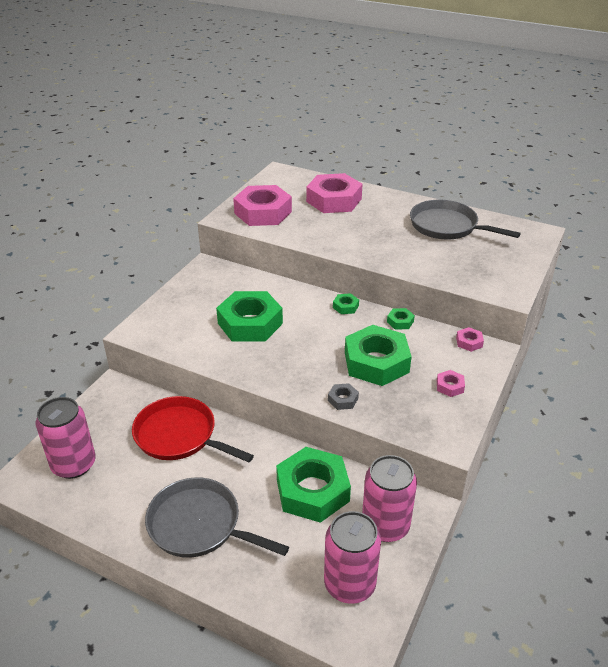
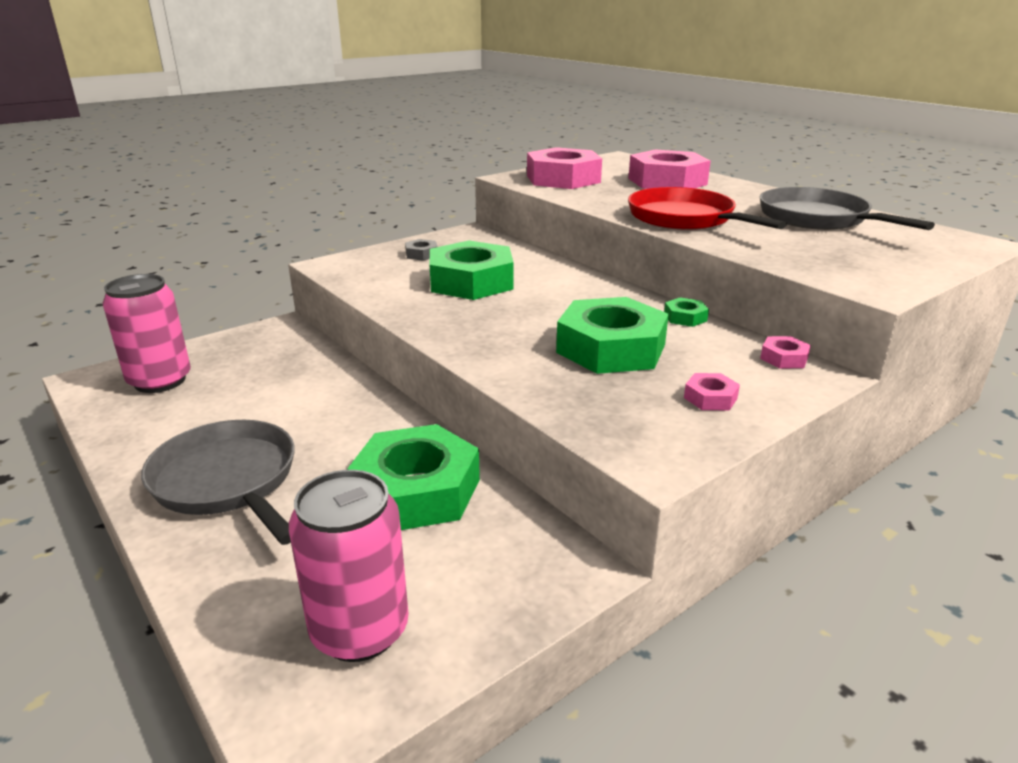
camera: 25 degrees right, 10 degrees down
red pan [132,396,254,462] -> red pan moved to [628,187,787,230]
grey nut [328,383,359,410] -> grey nut moved to [405,239,438,261]
green nut [333,293,359,314] -> none
pink can [362,455,417,542] -> none

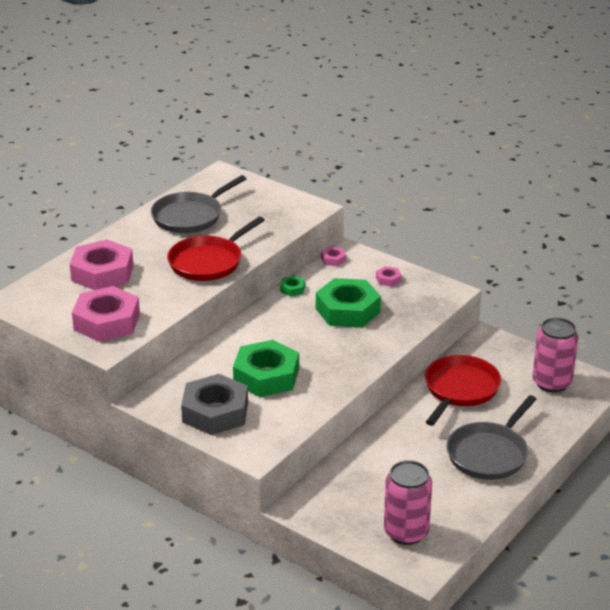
camera: 105 degrees left, 5 degrees up
green nut [347,424,480,530] -> red pan [425,355,501,426]
grey nut [405,239,438,261] -> grey nut [181,374,248,435], size x2.39

